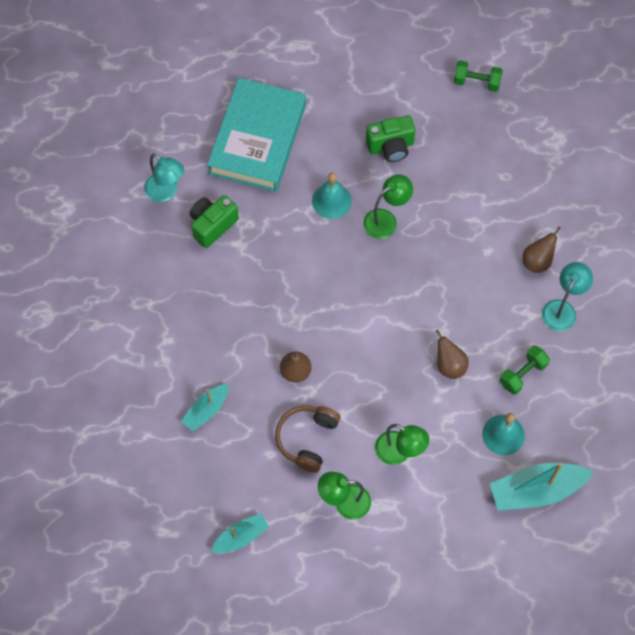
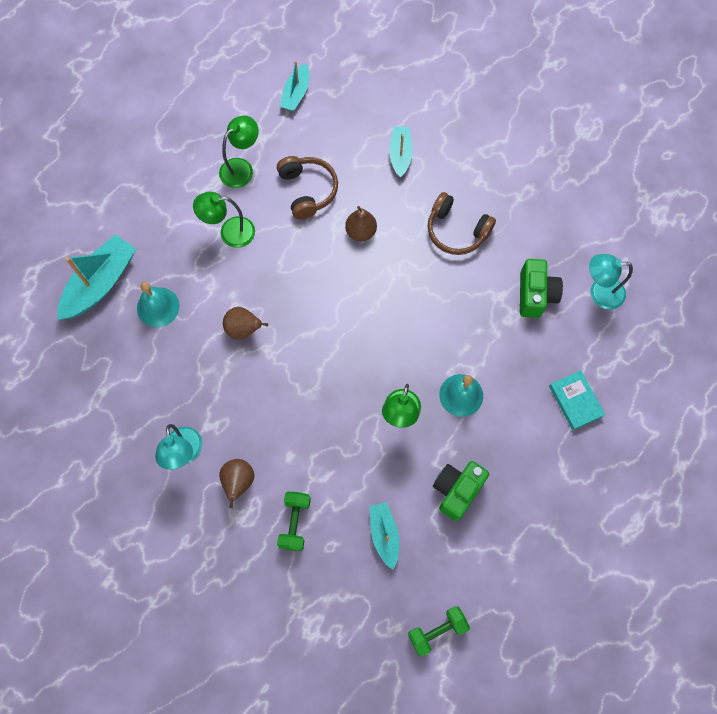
camera: 140 degrees right, 5 degrees up
turquoise book [207,78,306,192] -> turquoise book [549,370,605,430], size x0.43
green dumbbell [500,346,550,395] -> green dumbbell moved to [277,492,311,551]
none -> turquoise boat [369,502,399,570]
none -> brown headphones [427,192,496,255]

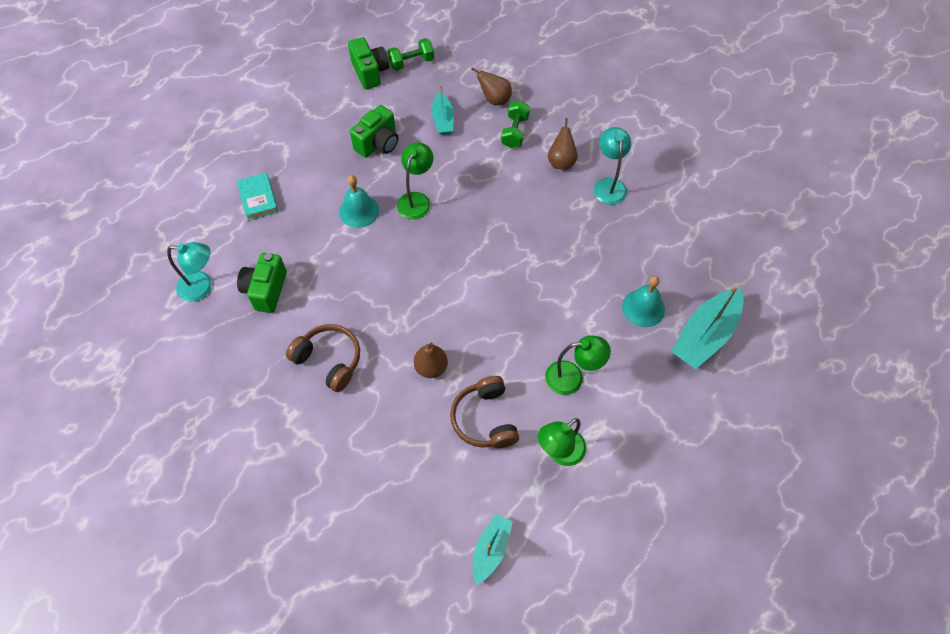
camera: 175 degrees left, 10 degrees down
brown pear [223,307,268,340] -> brown pear moved to [471,67,512,105]
turquoise boat [389,127,413,177] -> none
none -> green camera [348,37,390,90]

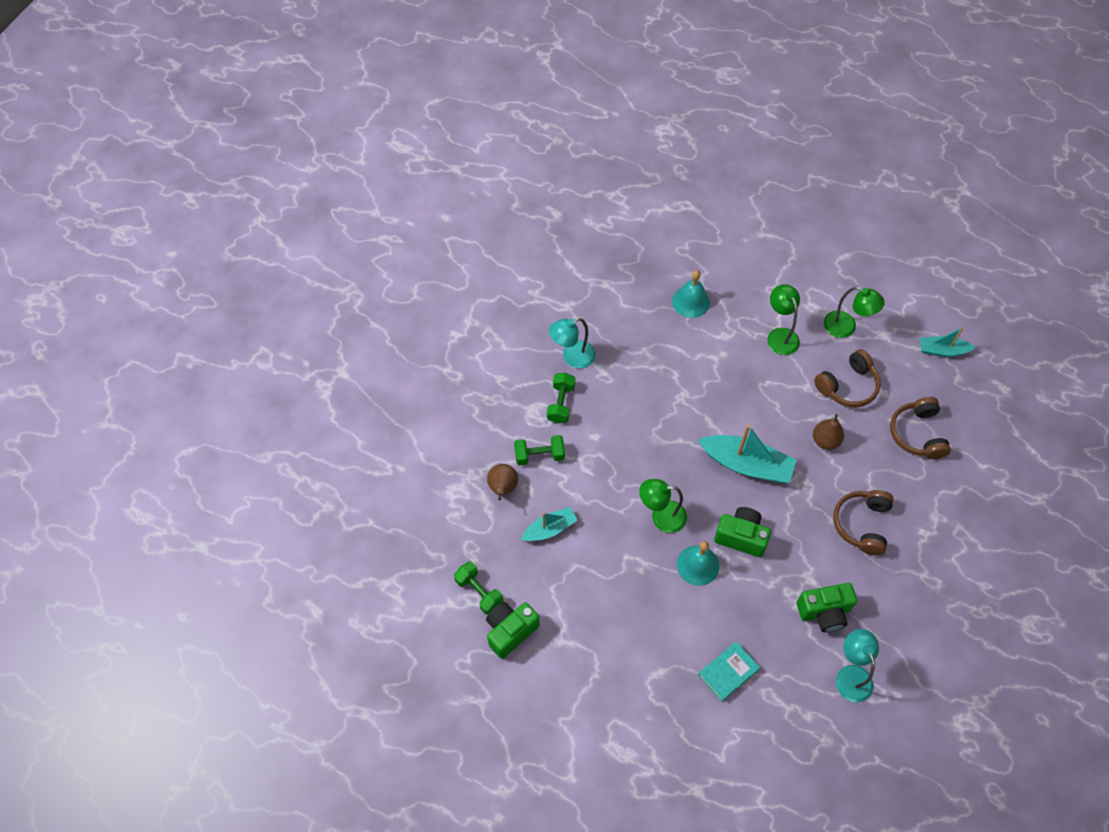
camera: 110 degrees left, 0 degrees up
green camera [350,105,399,158] -> green camera moved to [714,507,771,557]
brown pear [548,118,578,170] -> green dumbbell [547,373,575,424]
turquoise boat [671,285,744,369] -> turquoise boat moved to [698,424,797,483]
none -> brown headphones [890,397,951,459]

